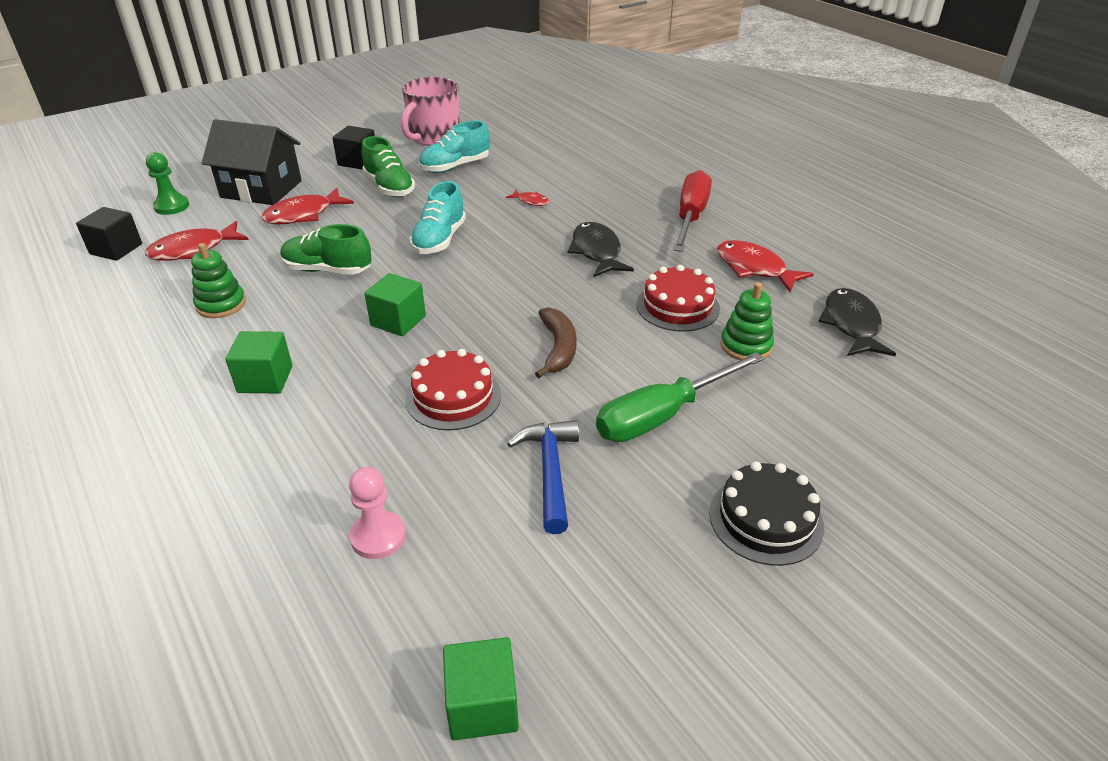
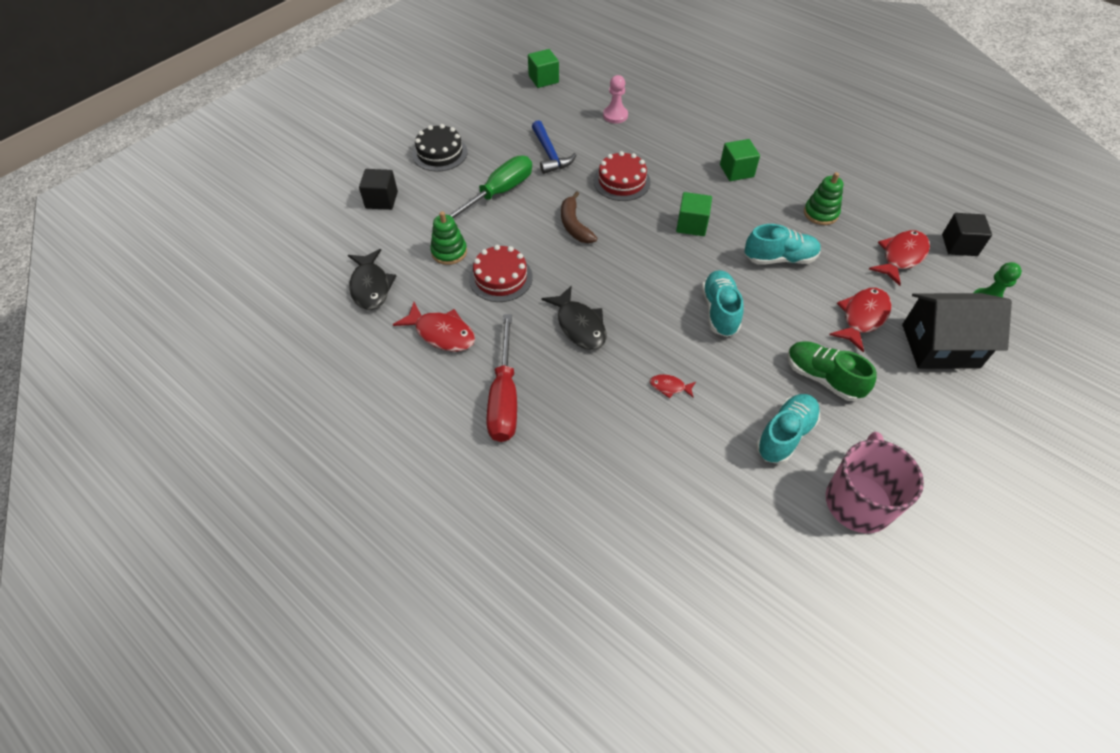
camera: 165 degrees right, 15 degrees up
green shoe [280,224,372,275] -> turquoise shoe [745,224,821,265]
black cube [332,126,375,170] -> black cube moved to [359,169,398,210]

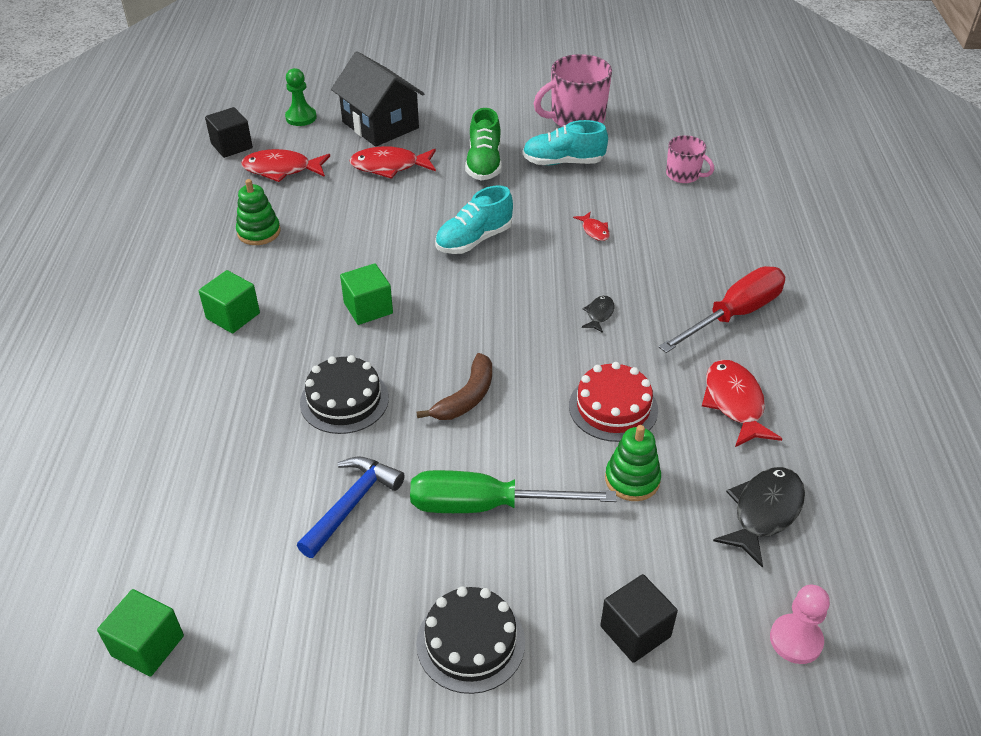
camera: 130 degrees left, 10 degrees down
black fish [541,285,606,350] -> black fish [582,296,615,333], size x0.51
red cake [594,151,651,201] -> black cake [300,355,389,434]
pink pawn [603,75,628,124] -> pink pawn moved to [770,585,830,664]
turquoise shoe [745,224,821,265] -> none
none -> pink mug [666,135,714,183]

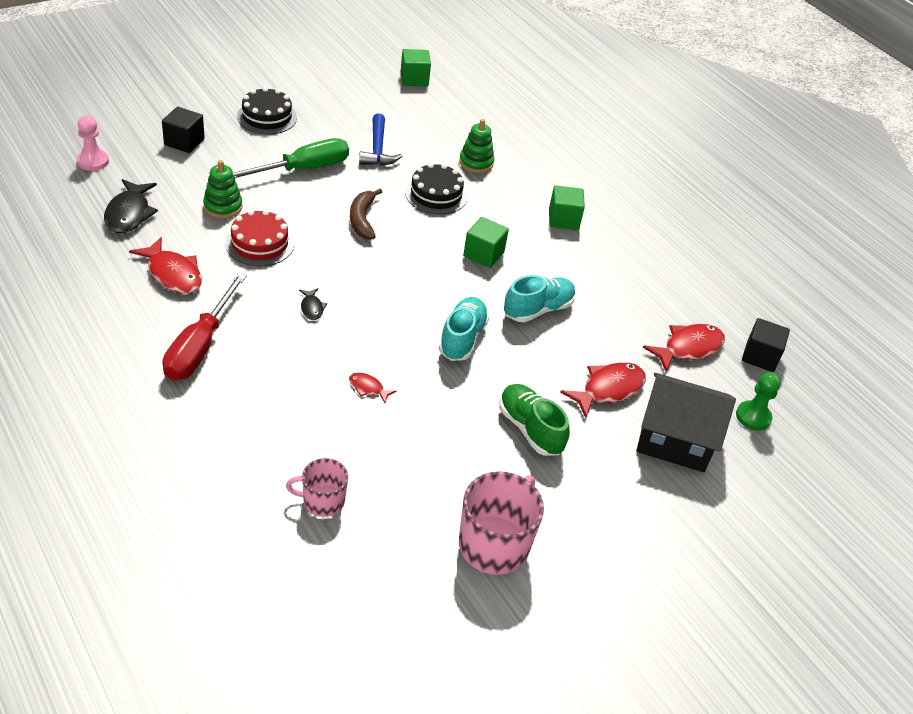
camera: 140 degrees right, 0 degrees up
green stacking toy [236,179,281,245] -> green stacking toy moved to [459,119,494,173]
turquoise shoe [523,120,608,165] -> turquoise shoe moved to [504,275,576,322]

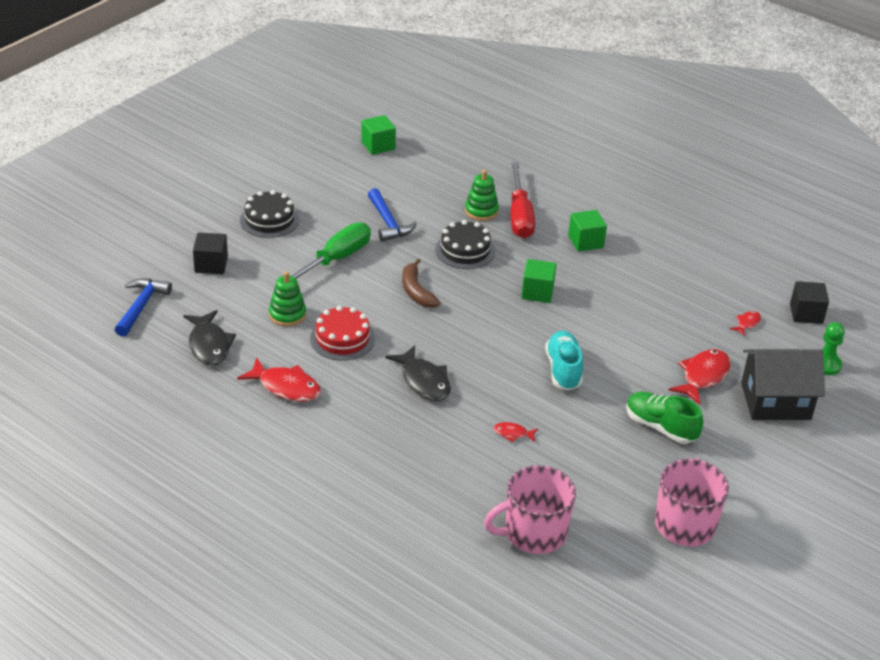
camera: 15 degrees left, 5 degrees down
pink pawn [77,115,109,171] -> blue hammer [115,278,172,337]
red screwdriver [162,273,247,381] -> red screwdriver moved to [511,162,535,238]
pink mug [286,458,348,517] -> pink mug [484,465,576,554], size x1.71
black fish [299,288,327,320] -> black fish [385,345,451,401], size x1.96
turquoise shoe [504,275,576,322] -> none
red fish [643,324,725,372] -> red fish [730,311,761,336], size x0.51

